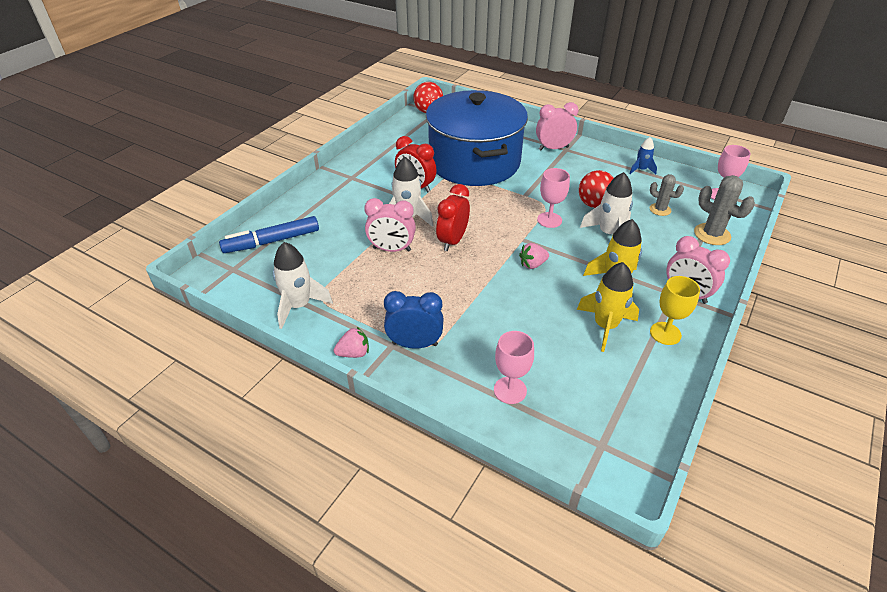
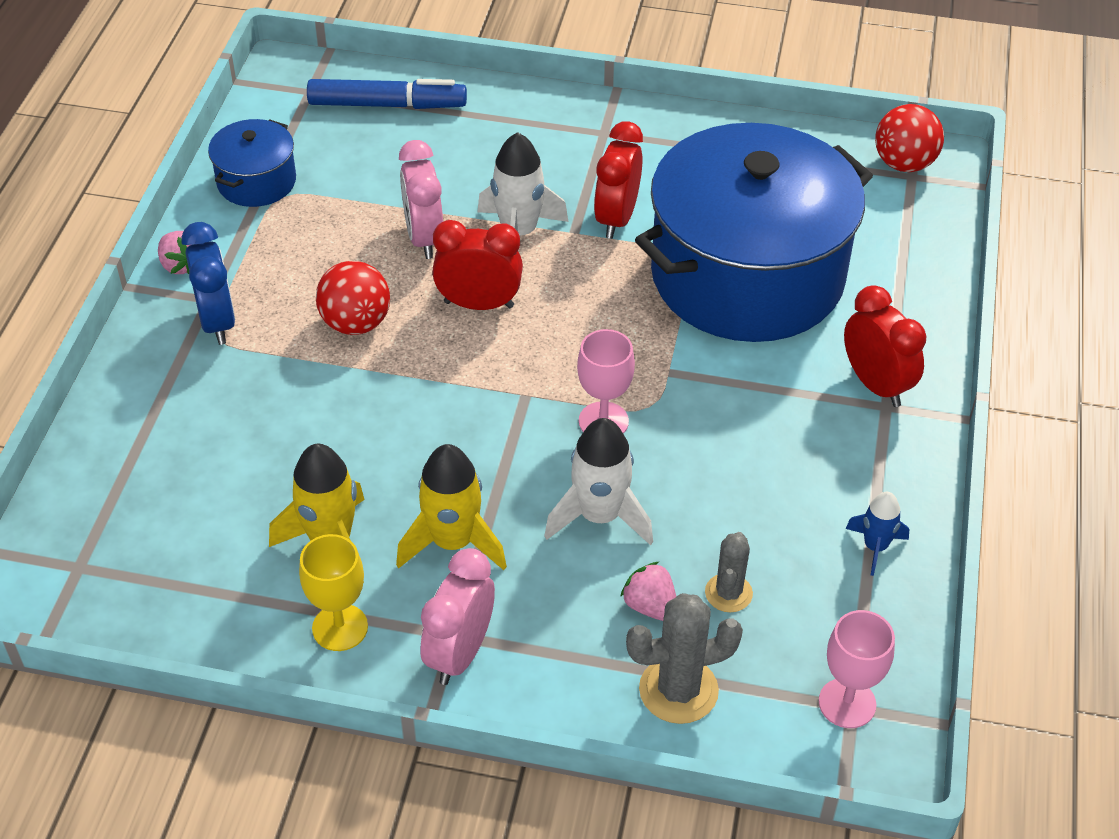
camera: 70 degrees right, 5 degrees up
blue marker [219,216,319,253] -> blue marker turned 135 degrees clockwise [307,79,467,109]
white rocket [273,242,333,329] -> blue pot [208,119,296,207]
pink goblet [494,331,534,404] -> none
pink strawberry [519,243,549,269] -> pink strawberry moved to [620,562,676,621]
pink clock [536,102,579,150] -> red clock [844,285,926,407]
red ball [579,170,614,208] -> red ball moved to [316,261,390,335]
grey cactus [694,175,755,245] -> grey cactus turned 45 degrees clockwise [626,593,743,724]

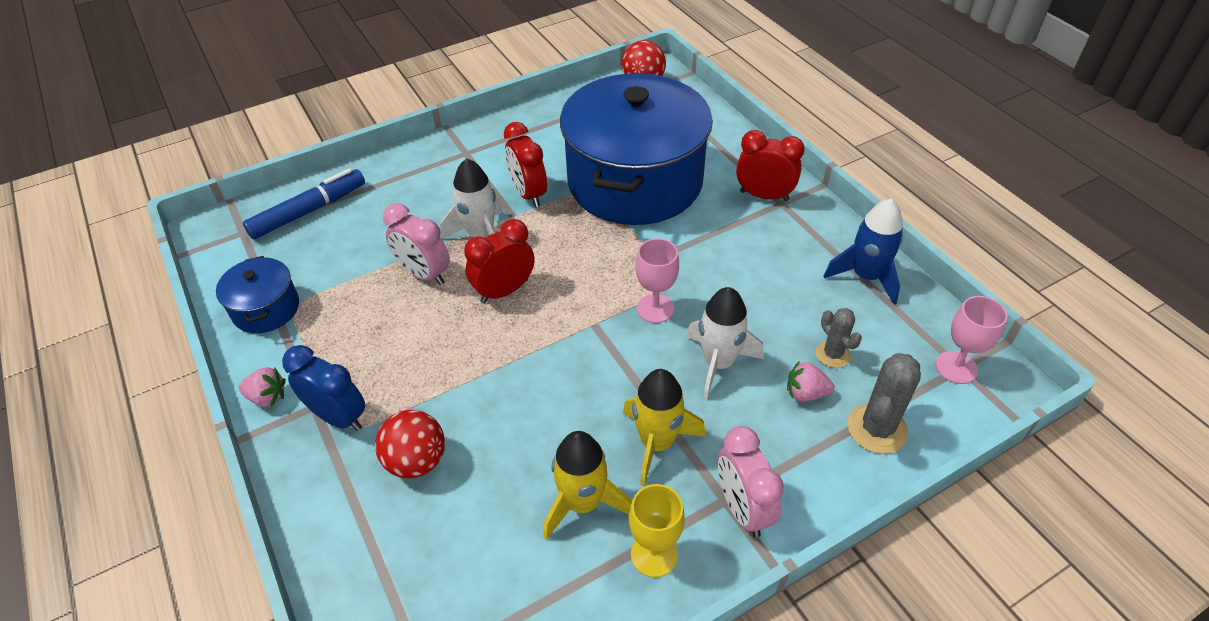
camera: 40 degrees left, 0 degrees up
red ball [316,261,390,335] -> red ball moved to [375,410,445,478]
blue rocket [846,492,909,576] -> blue rocket [824,198,903,305], size x1.72

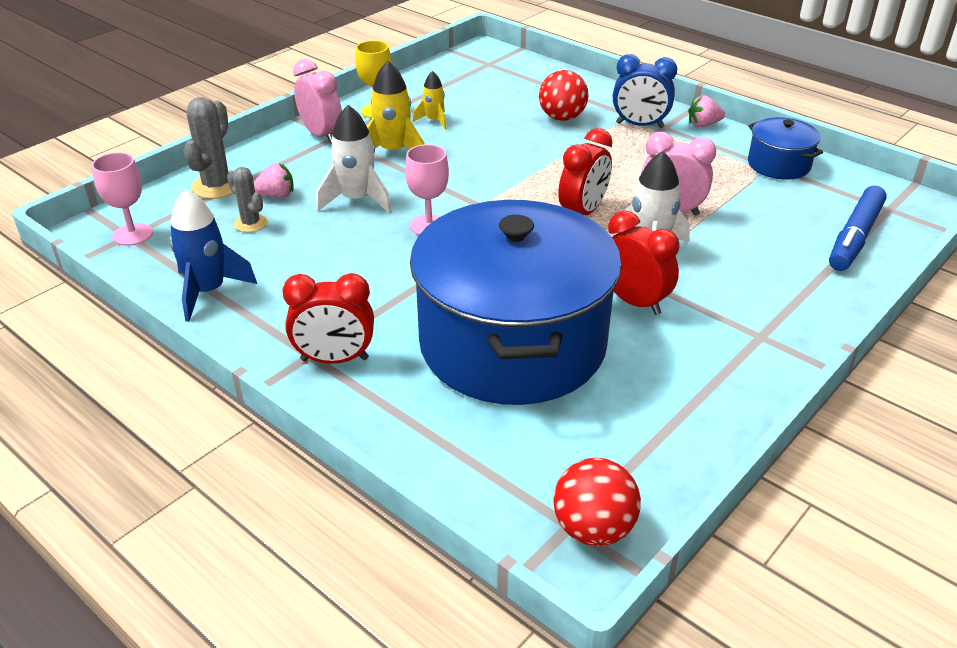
camera: 160 degrees right, 10 degrees down
yellow rocket [543,431,632,540] -> yellow rocket [413,71,447,129], size x0.58

